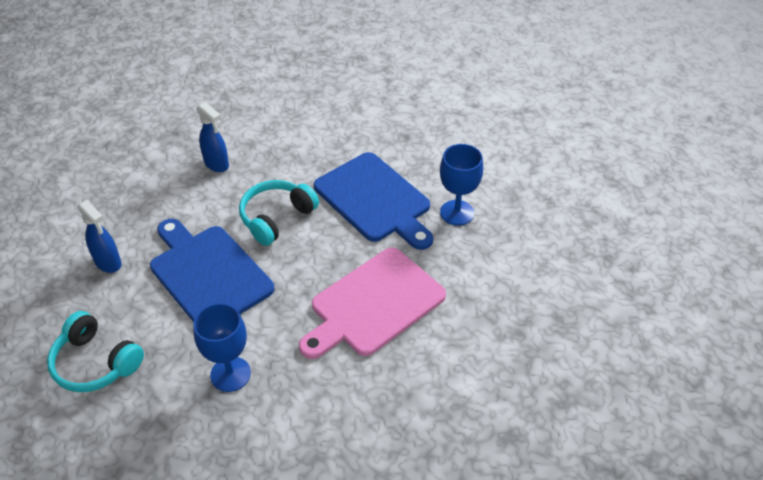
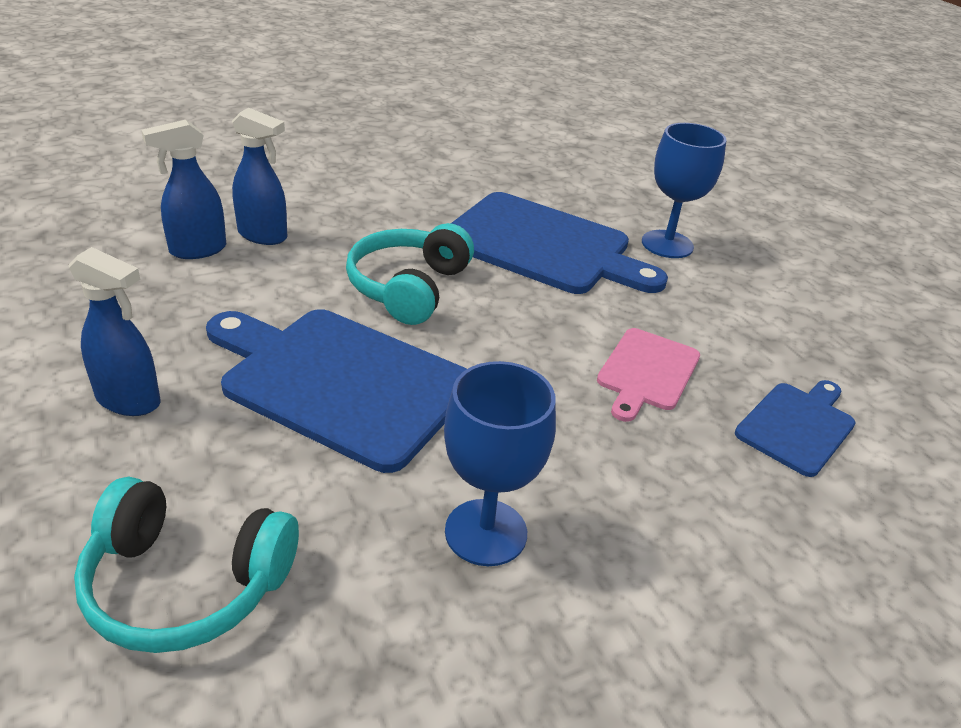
camera: 25 degrees left, 10 degrees down
pink cutting board [299,247,446,359] -> pink cutting board [597,328,700,422], size x0.53
none -> blue spray bottle [141,120,226,259]
none -> blue cutting board [735,380,856,477]

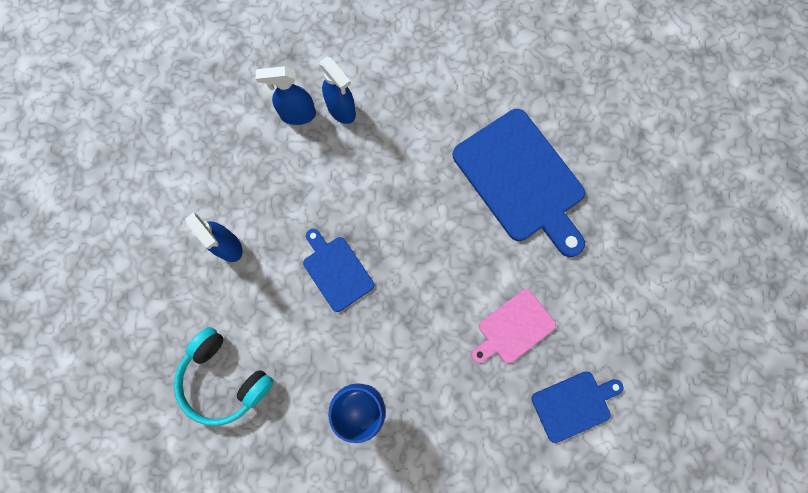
camera: 30 degrees right, 40 degrees up
blue cutting board [206,309,467,473] -> blue cutting board [303,229,374,312], size x0.53
turquoise headphones [346,223,474,325] -> none
blue goblet [642,123,727,258] -> none

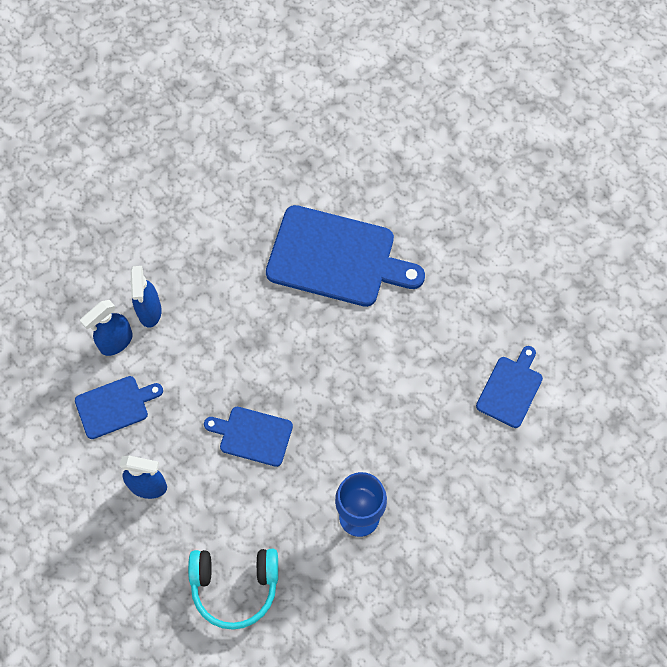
camera: 40 degrees left, 10 degrees down
blue spray bottle [319,57,356,124] -> blue spray bottle turned 75 degrees clockwise [130,266,162,328]
pink cutting board [472,289,556,363] -> none
none -> blue cutting board [75,376,163,439]

